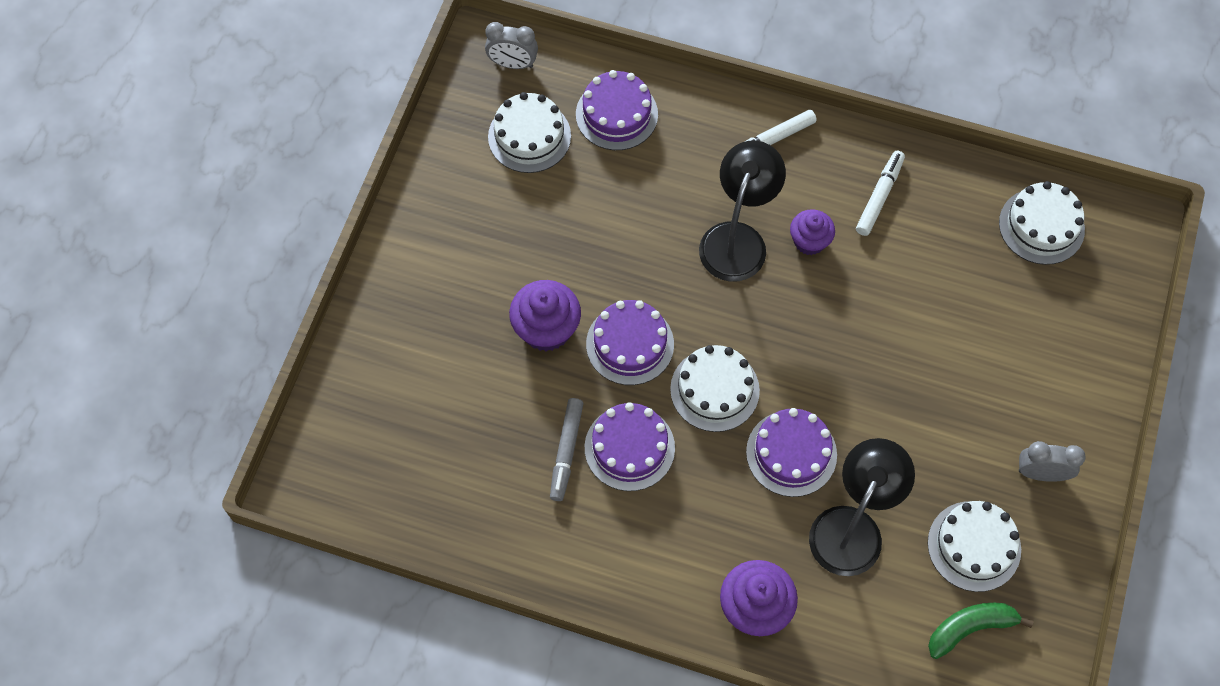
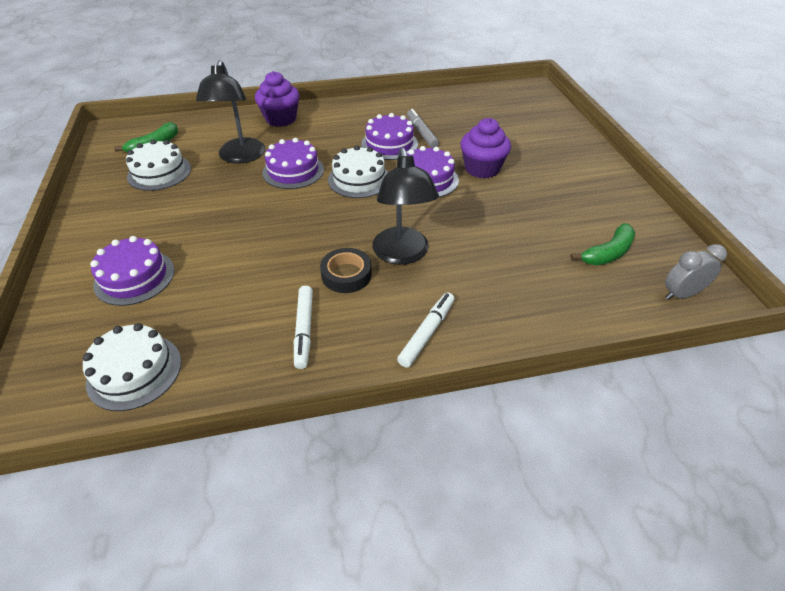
camera: 150 degrees right, 20 degrees down
white cake [488,92,571,173] -> green banana [570,223,635,265]
purple cake [576,70,658,150] -> purple cake moved to [90,236,174,306]
purple cupcake [790,209,835,255] -> black tape [320,248,372,293]
grey clock [1019,441,1086,482] -> none

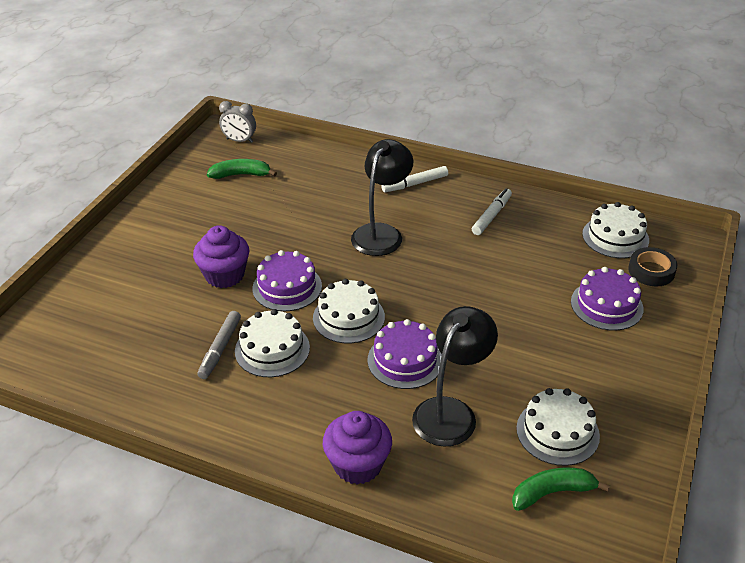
camera: 145 degrees left, 5 degrees down
black tape [320,248,372,293] -> black tape moved to [628,247,677,286]
purple cake [361,113,418,160] -> white cake [235,309,310,377]

